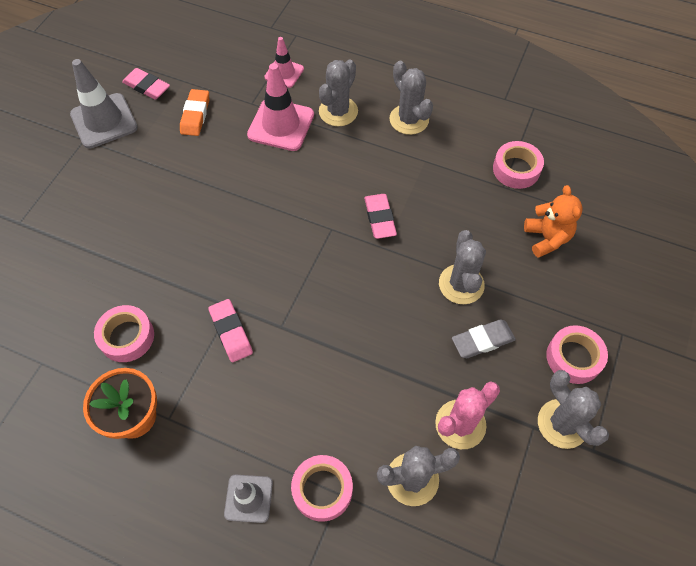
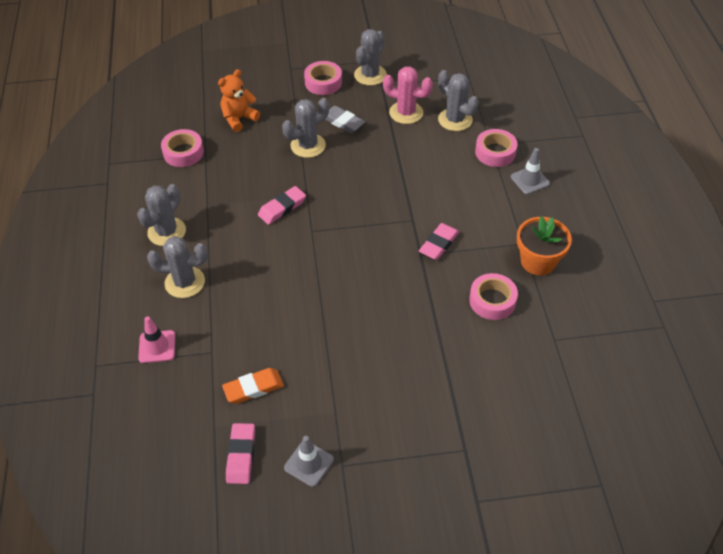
camera: 120 degrees left, 10 degrees down
grey traffic cone [70,59,138,149] -> grey traffic cone [284,436,334,487], size x0.59
pink traffic cone [247,63,314,151] -> none

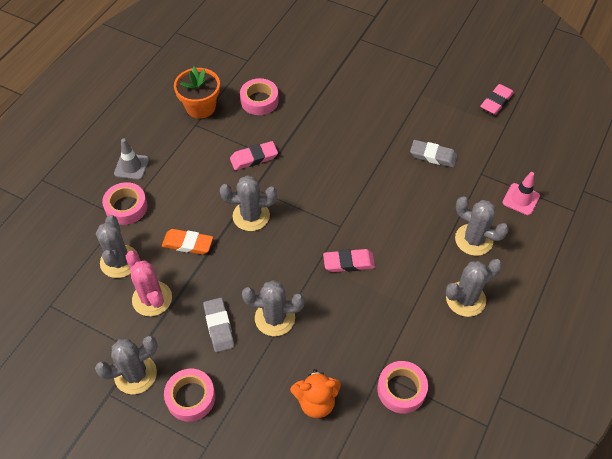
camera: 145 degrees left, 5 degrees up
orange eraser [222,368,284,404] -> orange eraser moved to [162,229,213,254]
grey traffic cone [284,436,334,487] -> none
none -> grey cactus [220,175,277,231]
none -> grey eraser [410,140,458,168]

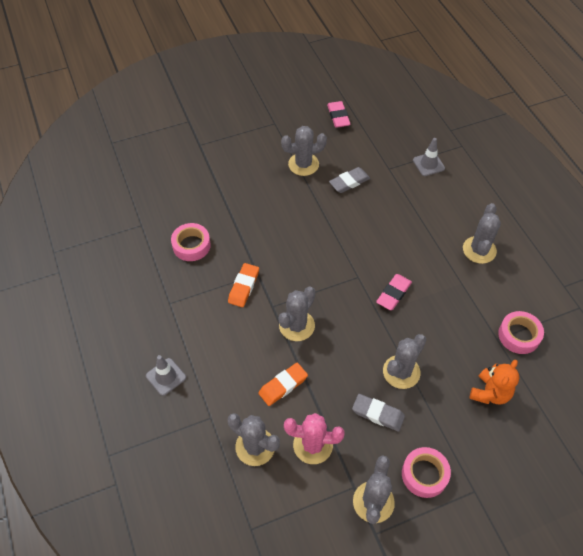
camera: 50 degrees left, 0 degrees up
pink tape [102,182,148,225] -> none
orange flower pot [174,67,220,118] -> none
pink eraser [230,141,278,170] -> orange eraser [228,263,259,307]
grey cactus [455,196,509,256] -> grey cactus moved to [281,126,327,176]
pink traffic cone [503,172,540,215] -> grey traffic cone [413,138,445,176]

